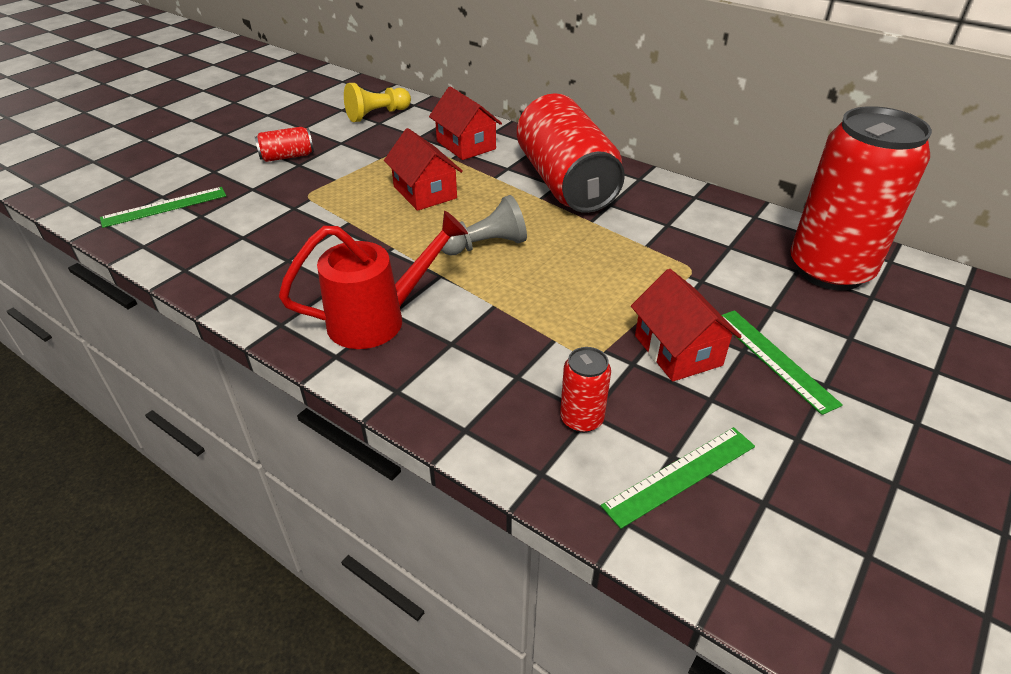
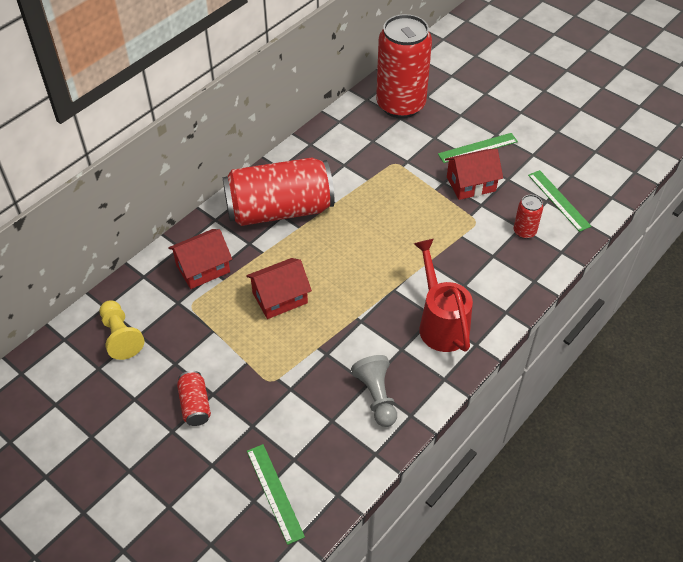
camera: 85 degrees left, 10 degrees up
grey pawn [441,195,527,255] -> grey pawn moved to [351,355,397,427]

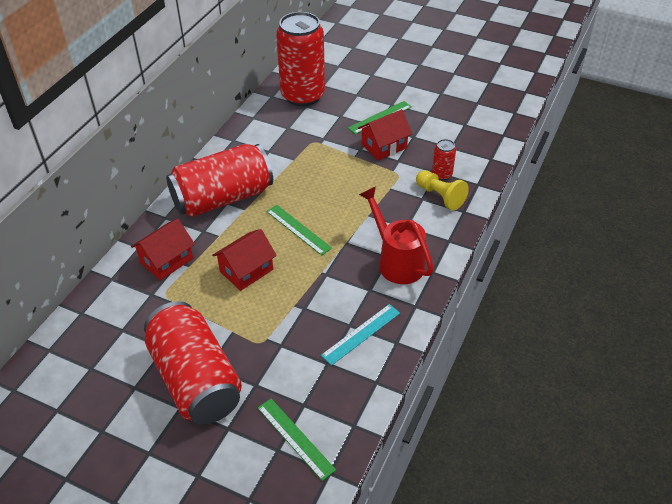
camera: 15 degrees left, 5 degrees down
yellow pawn [100,300,144,360] -> yellow pawn moved to [416,170,469,210]
red can [177,371,211,426] -> red can [144,301,242,425], size x2.38
grey pawn [351,355,397,427] -> turquoise ruler [321,304,400,366]
green ruler [528,170,591,232] -> green ruler moved to [266,205,332,256]

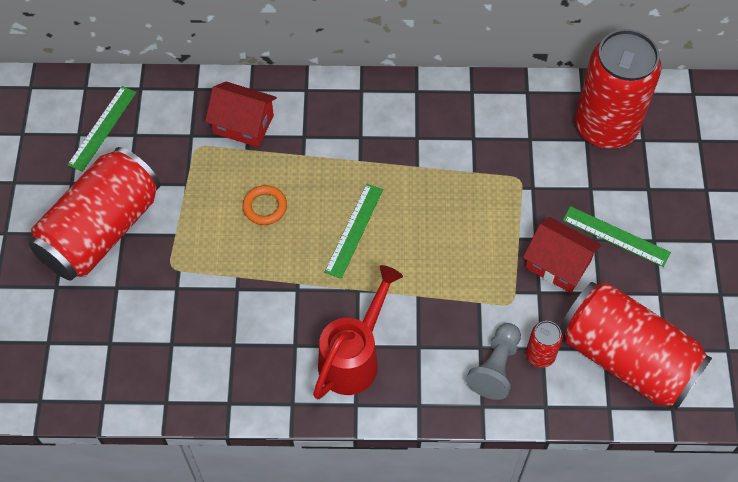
camera: 65 degrees right, 15 degrees up
red can [166,144,273,217] -> red can moved to [560,282,712,410]
red house [212,229,277,291] -> orange ring [242,185,287,225]
green ruler [258,399,336,481] -> green ruler moved to [67,86,137,172]
turquoise ruler [321,304,400,366] -> none
yellow pawn [416,170,469,210] -> grey pawn [466,323,521,400]

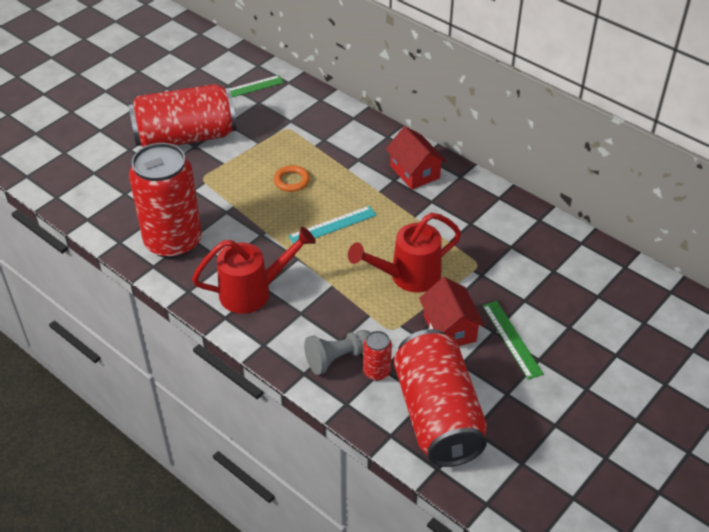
camera: 40 degrees right, 15 degrees down
red house [205,81,277,147] -> red house moved to [386,126,447,190]
green ruler [324,184,383,279] -> turquoise ruler [288,206,376,244]
red can [575,29,662,149] -> red can moved to [129,143,202,259]
none -> red watering can [348,213,461,293]

